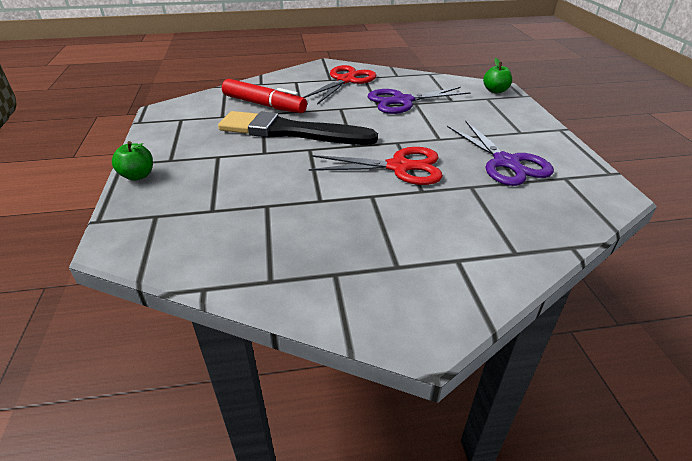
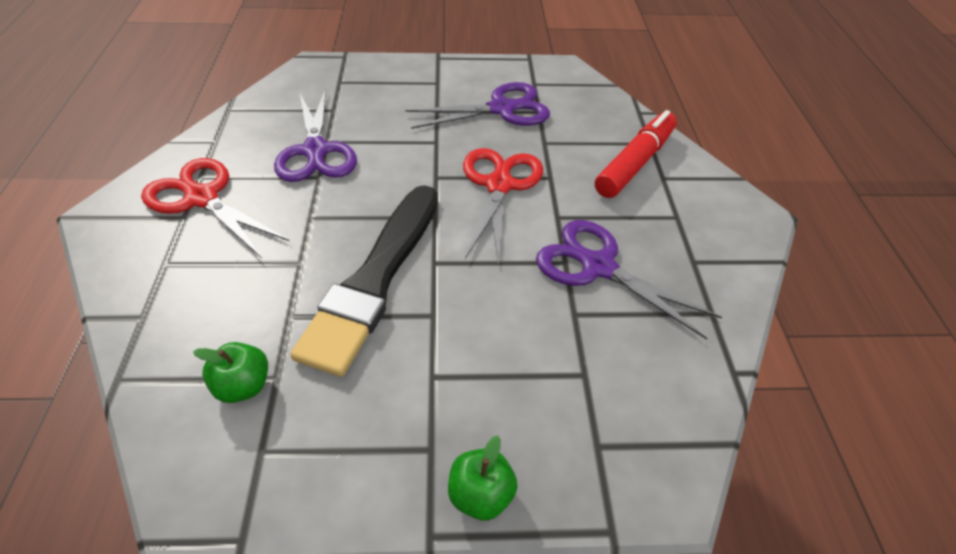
camera: 85 degrees left, 10 degrees up
red marker [222,79,307,113] -> red marker moved to [595,110,677,198]
green apple [483,58,512,93] -> green apple moved to [193,342,268,403]
none -> purple scissors [536,220,722,340]

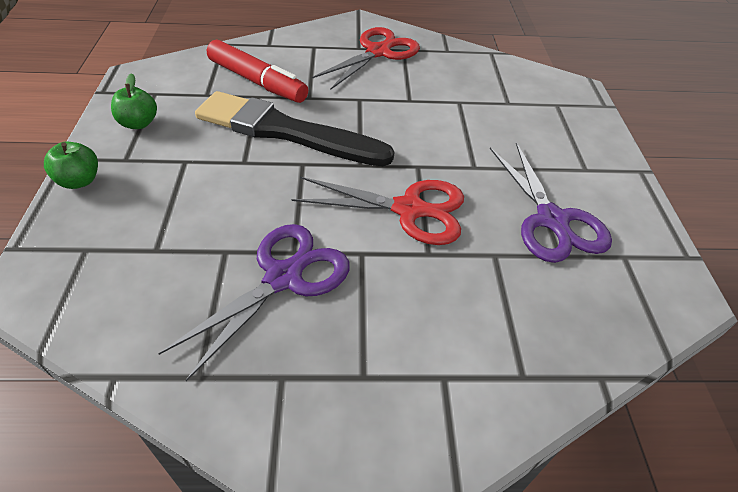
camera: 90 degrees right, 0 degrees up
green apple [193,342,268,403] -> green apple moved to [111,73,157,129]
purple scissors [274,88,357,182] -> none
red marker [595,110,677,198] -> red marker moved to [207,40,308,103]

